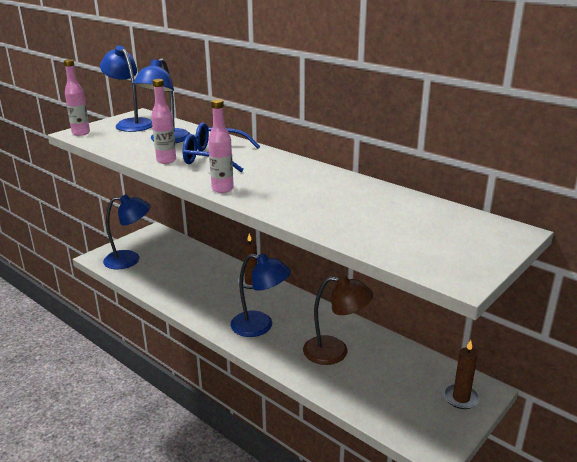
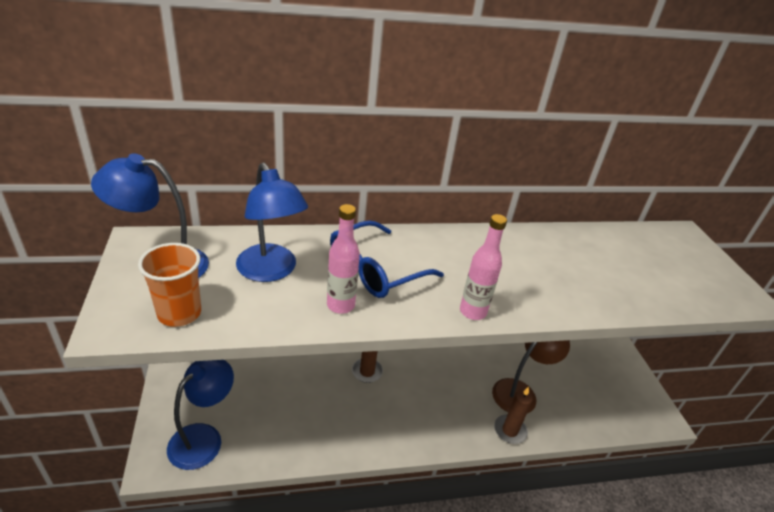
camera: 55 degrees left, 10 degrees up
pink bottle [64,59,90,136] -> none
blue lamp [230,253,291,337] -> none
brown candle [444,340,480,409] -> brown candle moved to [494,387,533,444]
none -> orange cup [138,243,201,327]

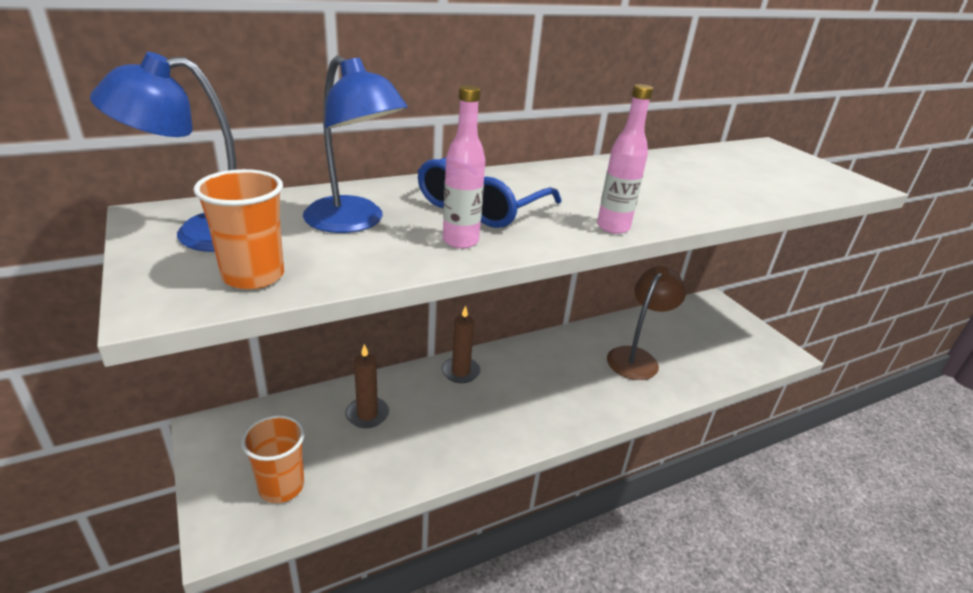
camera: 15 degrees left, 5 degrees down
blue lamp [167,360,234,470] -> orange cup [241,415,305,503]
brown candle [494,387,533,444] -> brown candle moved to [345,344,389,428]

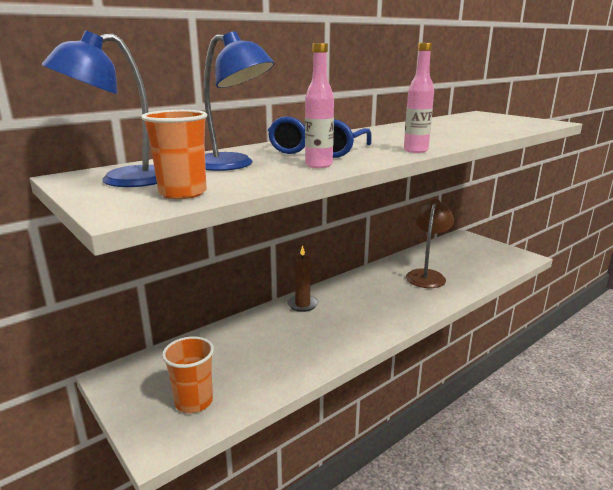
camera: 10 degrees left, 10 degrees down
brown candle [345,344,389,428] -> none

